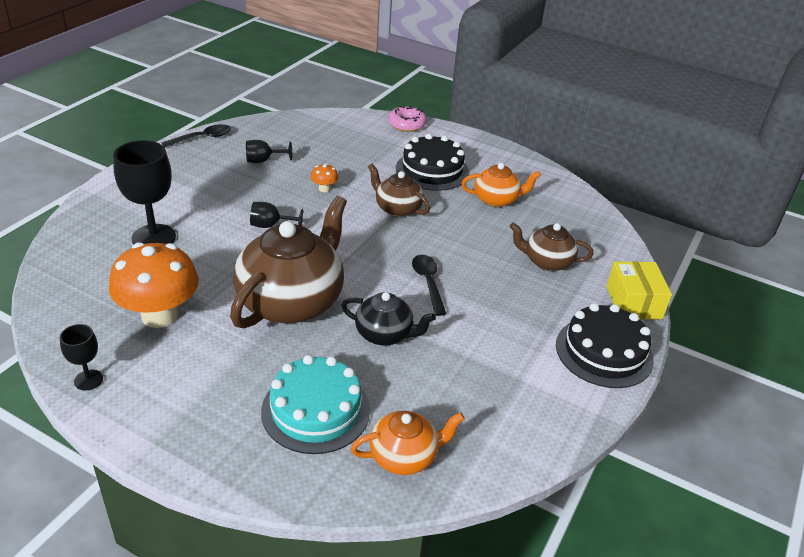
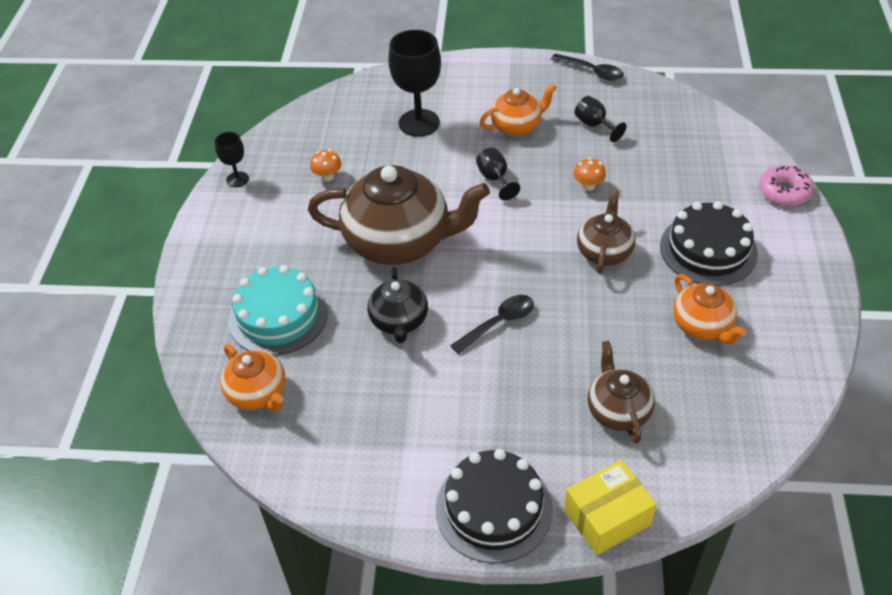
camera: 70 degrees right, 10 degrees up
orange mushroom [109,242,199,328] -> orange mushroom [310,150,342,182], size x0.41
none -> orange teapot [480,83,557,136]

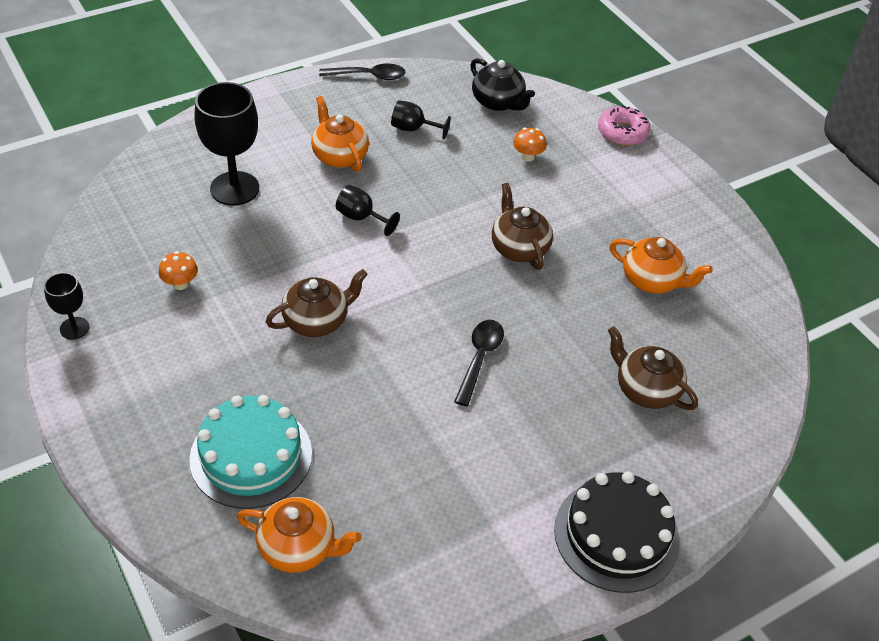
camera: 40 degrees left, 0 degrees up
brown teapot [308,165,490,265] -> brown teapot [266,269,368,337], size x0.53
black teapot [367,267,428,343] -> black teapot moved to [470,58,535,111]
orange teapot [480,83,557,136] -> orange teapot turned 60 degrees counterclockwise [311,96,369,172]
yellow box [564,460,656,555] -> none
orange mushroom [573,158,606,191] -> orange mushroom moved to [513,127,547,162]
black cake [660,201,758,286] -> none

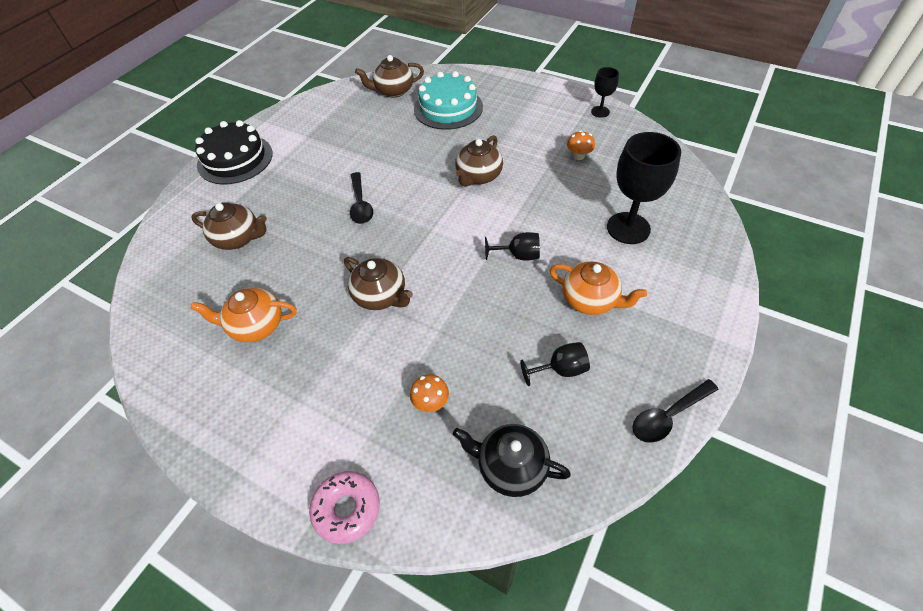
camera: 155 degrees right, 5 degrees up
orange teapot [237,497,361,573] -> brown teapot [355,55,424,98]

